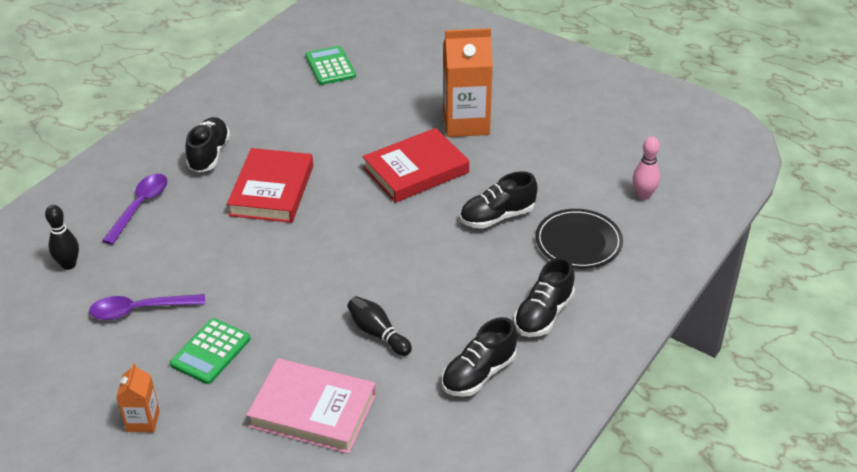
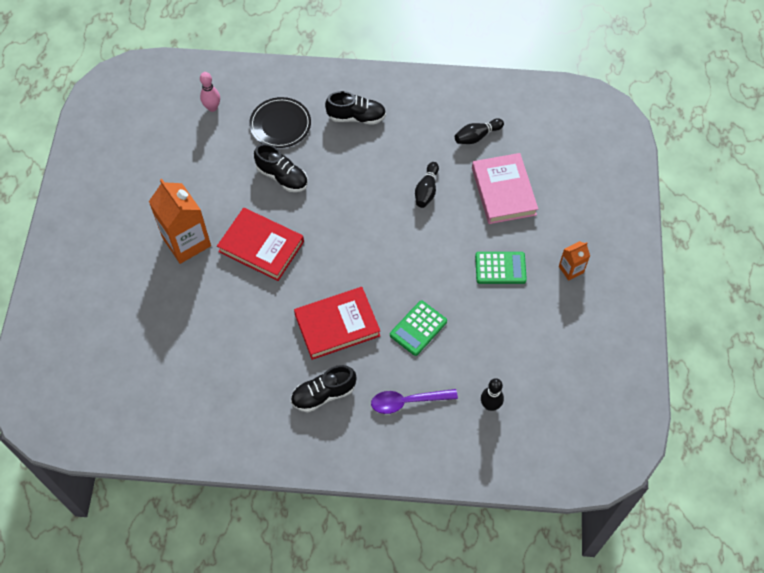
camera: 120 degrees left, 20 degrees up
purple spoon [89,294,205,320] -> none
green calculator [305,46,356,85] -> green calculator moved to [390,301,447,356]
black shoe [442,317,517,397] -> none
none -> black bowling pin [455,118,504,144]

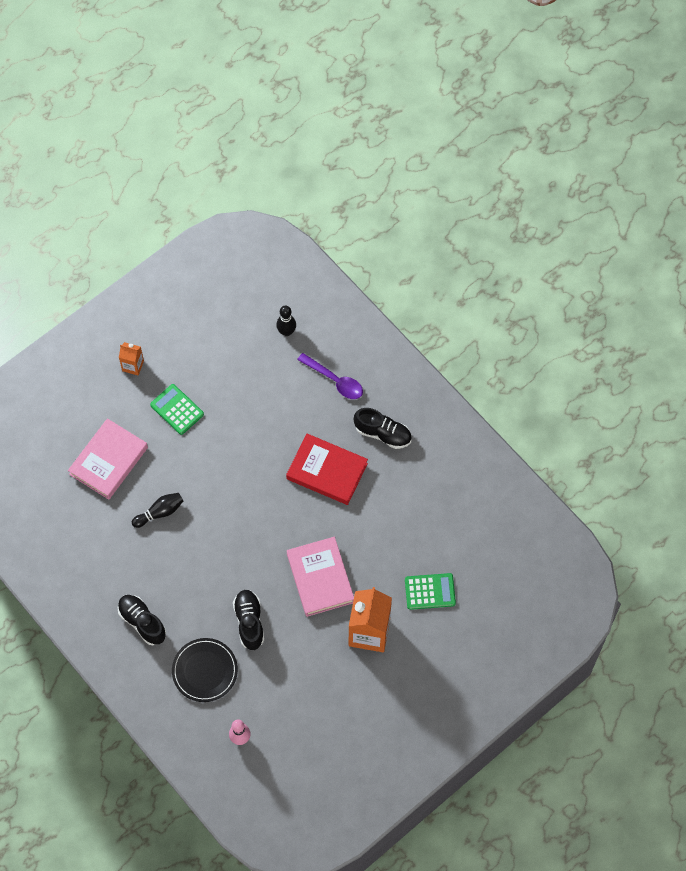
camera: 135 degrees left, 5 degrees up
red book [217,208,304,281] -> pink book [287,537,354,617]
green calculator [390,301,447,356] -> green calculator moved to [405,573,456,610]
black bowling pin [455,118,504,144] -> none

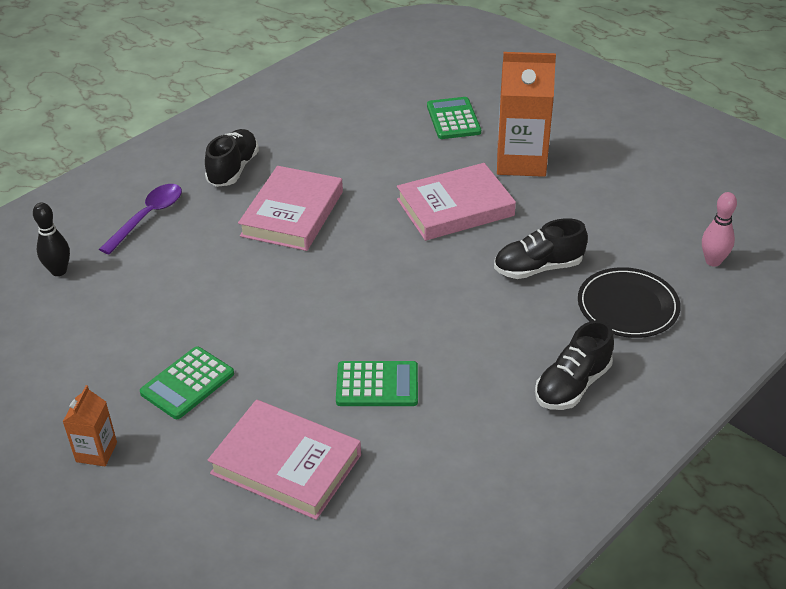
camera: 95 degrees left, 25 degrees down
black bowling pin [132,493,183,528] -> green calculator [336,361,418,406]
red book [286,434,368,505] -> pink book [238,166,343,251]

